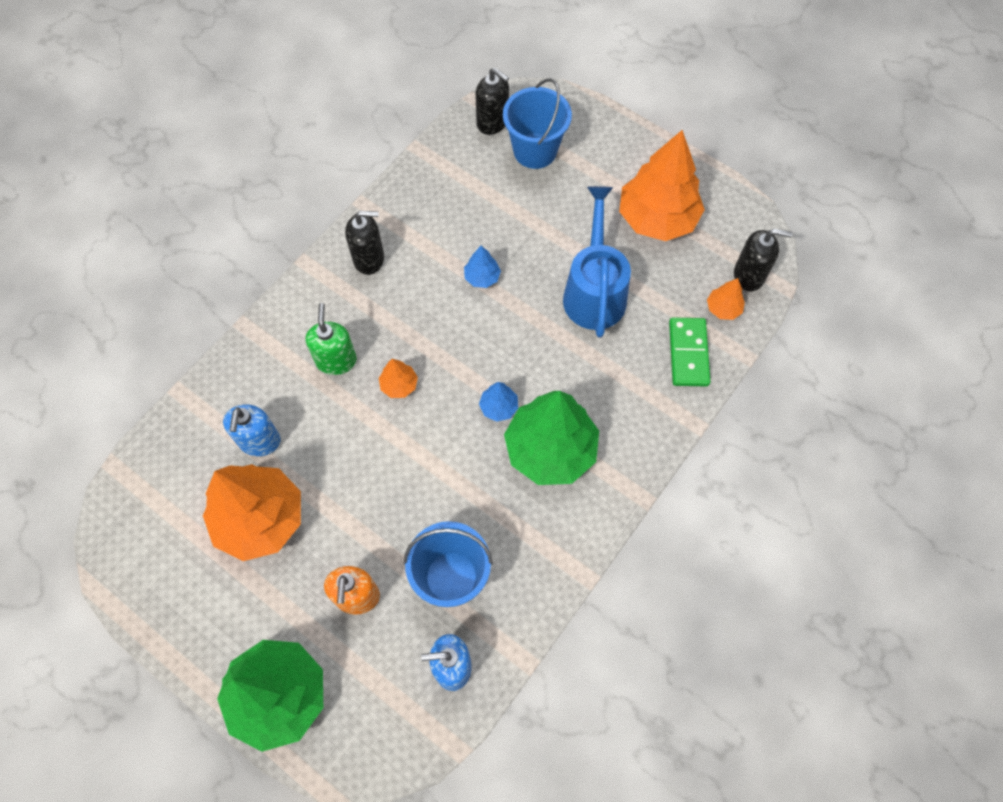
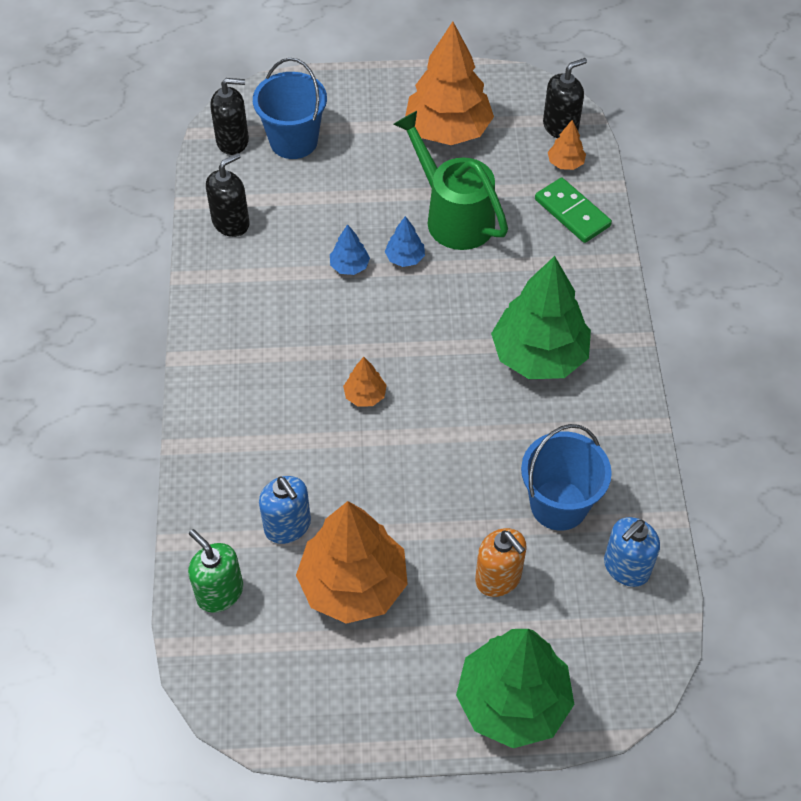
camera: 40 degrees left, 10 degrees down
green soap dispenser [305,303,357,375] -> green soap dispenser moved to [188,529,243,613]
black soap dispenser [345,211,384,275] -> black soap dispenser moved to [206,153,249,237]
blue tree [479,382,518,422] -> blue tree moved to [385,216,425,267]
blue watering can [563,186,631,337] -> green watering can [394,111,508,250]

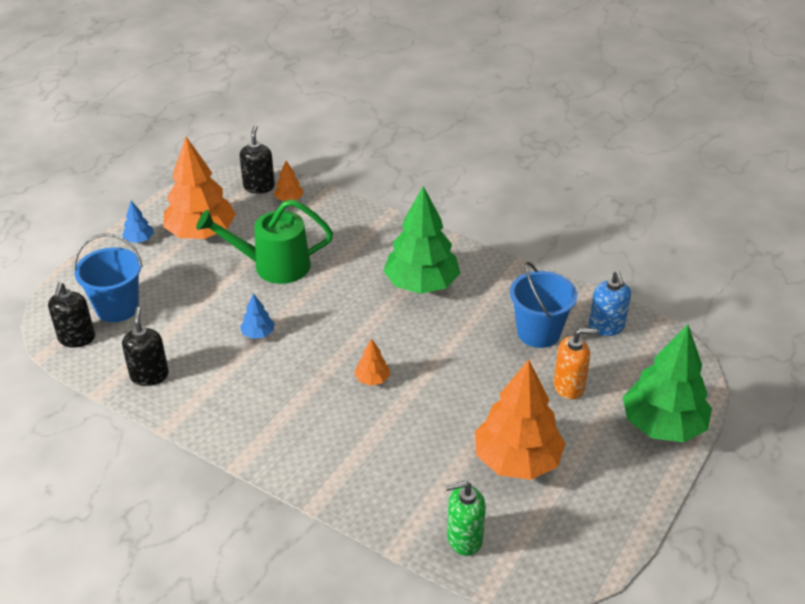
camera: 55 degrees left, 15 degrees down
black soap dispenser [210,78,249,155] -> black soap dispenser turned 150 degrees clockwise [48,282,95,348]
blue soap dispenser [259,476,311,544] -> none
blue tree [385,216,425,267] -> blue tree moved to [122,201,154,243]
green domino [535,177,612,243] -> none

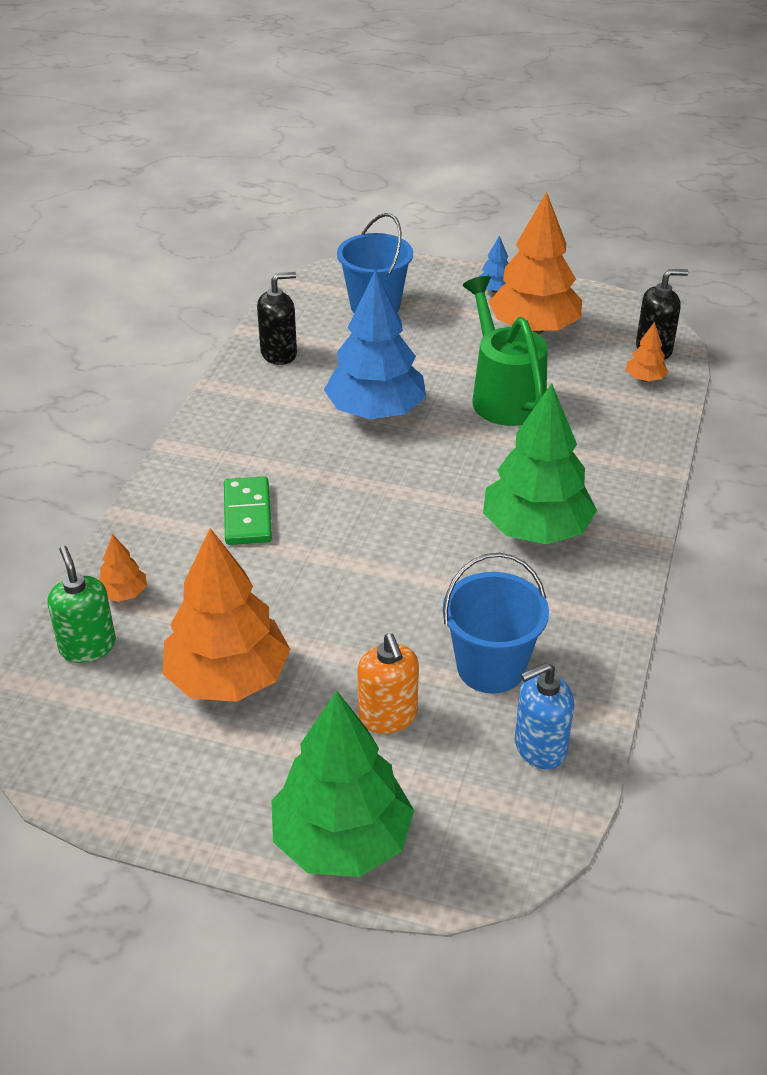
camera: 75 degrees right, 0 degrees up
black soap dispenser [48,282,95,348] -> none
blue tree [240,293,275,339] -> blue tree [324,270,426,419], size x2.33
orange tree [354,338,390,386] -> orange tree moved to [99,534,147,602]
none -> green domino [224,476,272,545]

